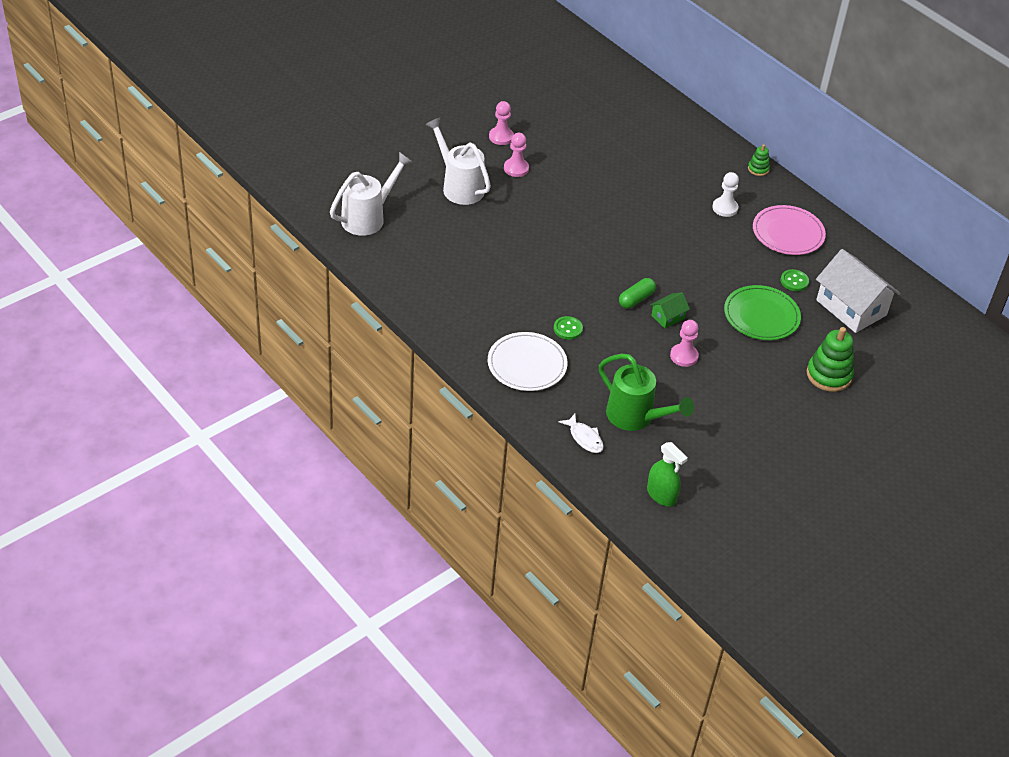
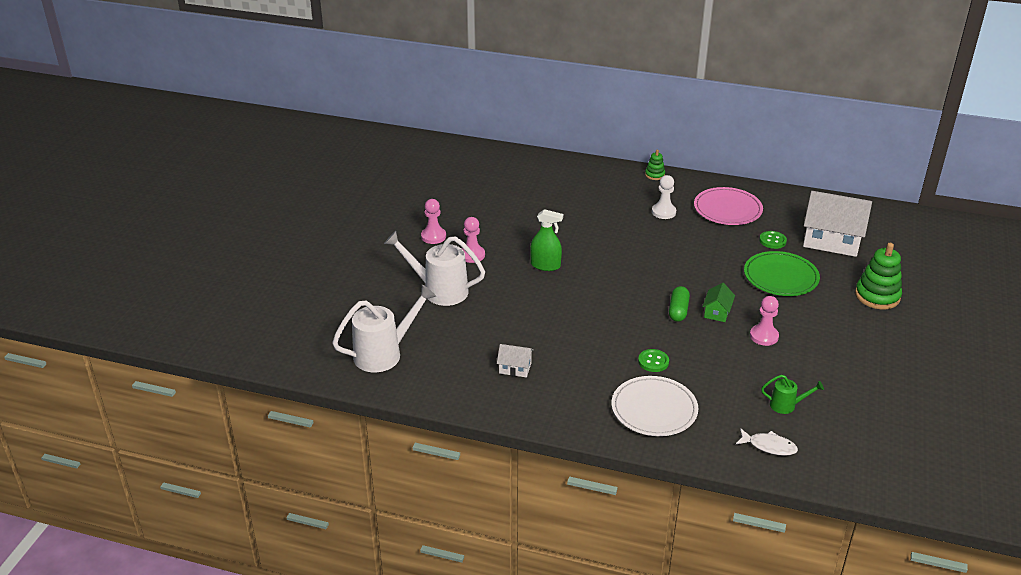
camera: 30 degrees left, 10 degrees down
white watering can [330,152,412,236] -> white watering can turned 45 degrees clockwise [332,284,436,372]
green watering can [599,354,694,431] -> green watering can [761,375,824,414], size x0.50
green spray bottle [647,442,688,507] -> green spray bottle moved to [530,209,563,271]
none -> white house [497,344,534,378]

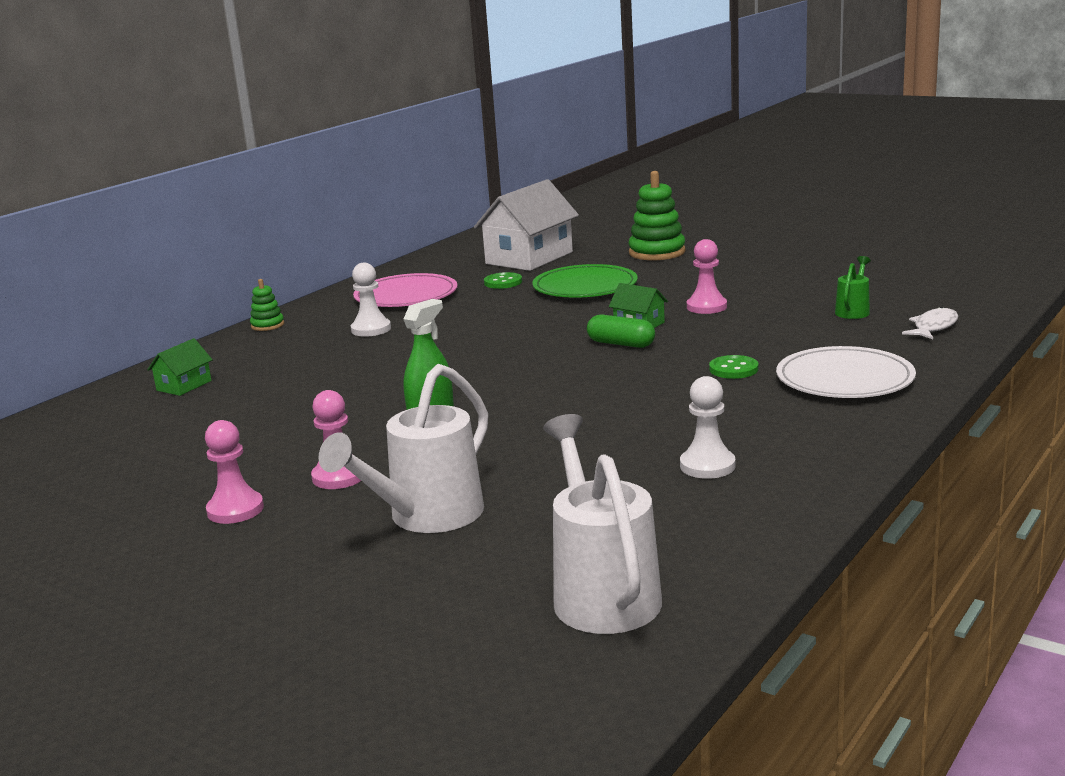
camera: 70 degrees left, 15 degrees down
white house [497,344,534,378] -> white pawn [680,376,735,479]
none -> green house [147,338,213,396]

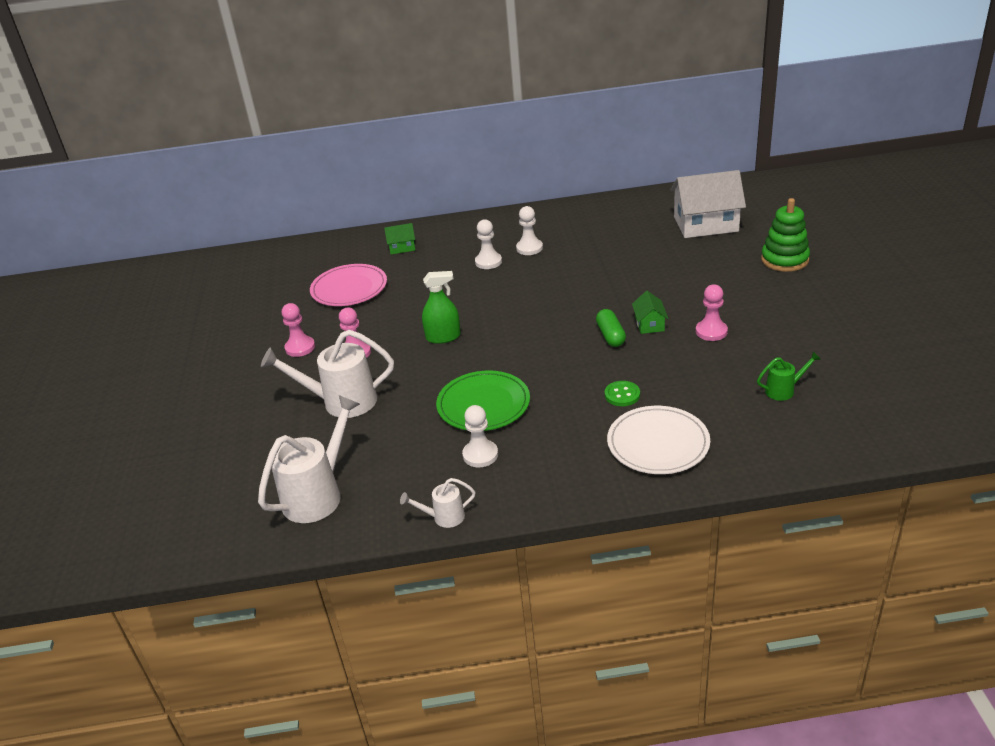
camera: 50 degrees right, 15 degrees up
green stacking toy [250,279,284,331] -> none
pink plate [353,273,457,307] -> pink plate moved to [310,264,387,306]
green button [484,272,522,289] -> none
green plate [532,264,638,298] -> green plate moved to [436,370,530,431]
white fish [902,307,958,339] -> none
none -> white watering can [400,478,475,528]
none -> white pawn [475,219,502,269]

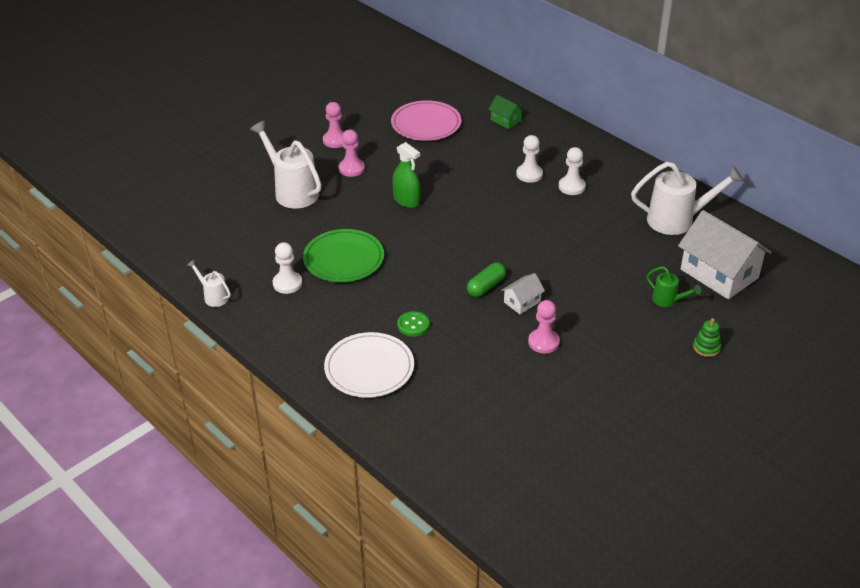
camera: 50 degrees right, 5 degrees up
white watering can [258,395,360,523] -> white watering can moved to [631,162,744,235]
green house [632,291,668,334] -> white house [501,273,545,314]
green watering can [757,352,821,401] -> green watering can moved to [646,267,701,307]
green stacking toy [761,198,810,272] -> green stacking toy [693,318,721,357], size x0.53

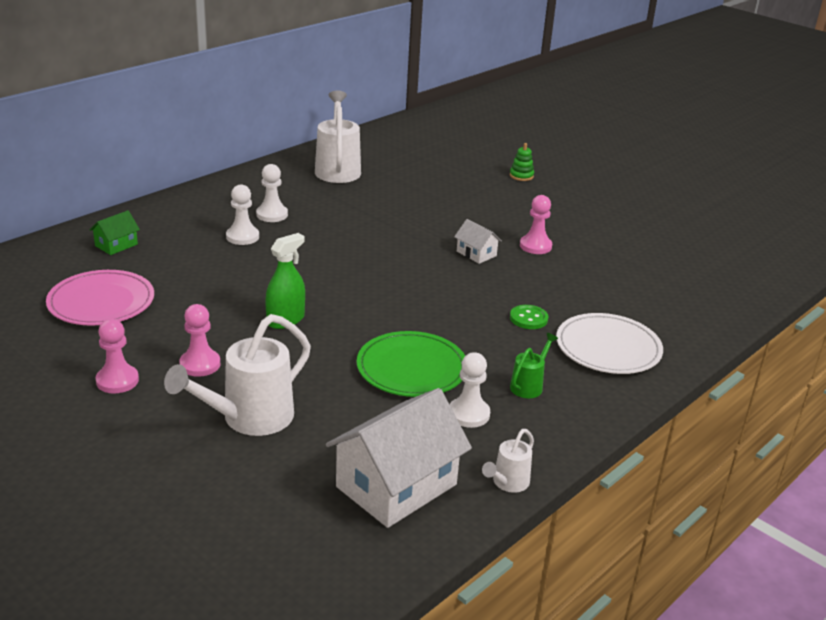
camera: 95 degrees left, 10 degrees down
green capsule [467,262,506,297] -> none
green watering can [646,267,701,307] -> green watering can moved to [510,333,558,398]
white house [678,210,772,299] -> white house moved to [326,388,472,528]

